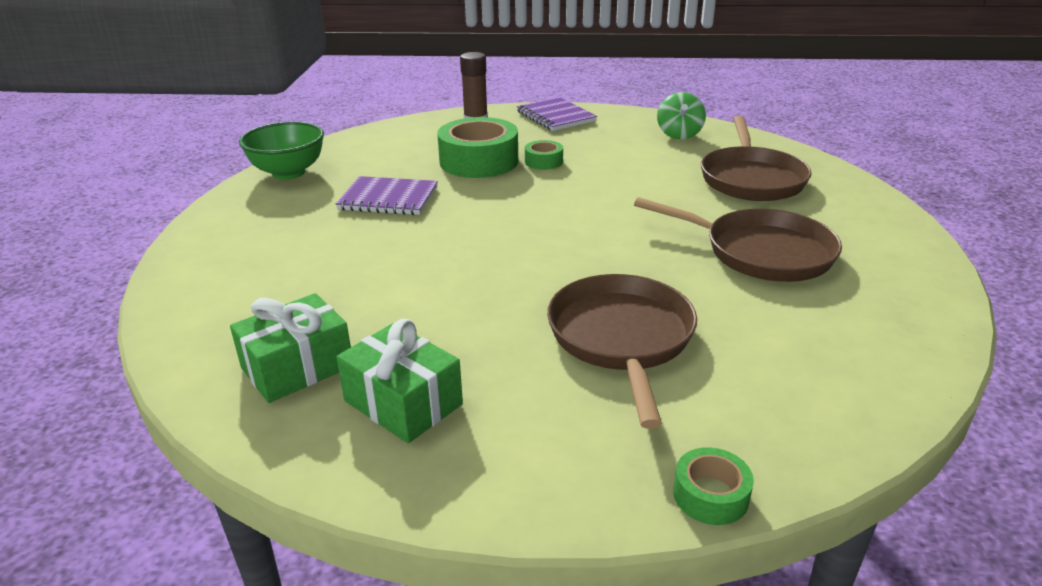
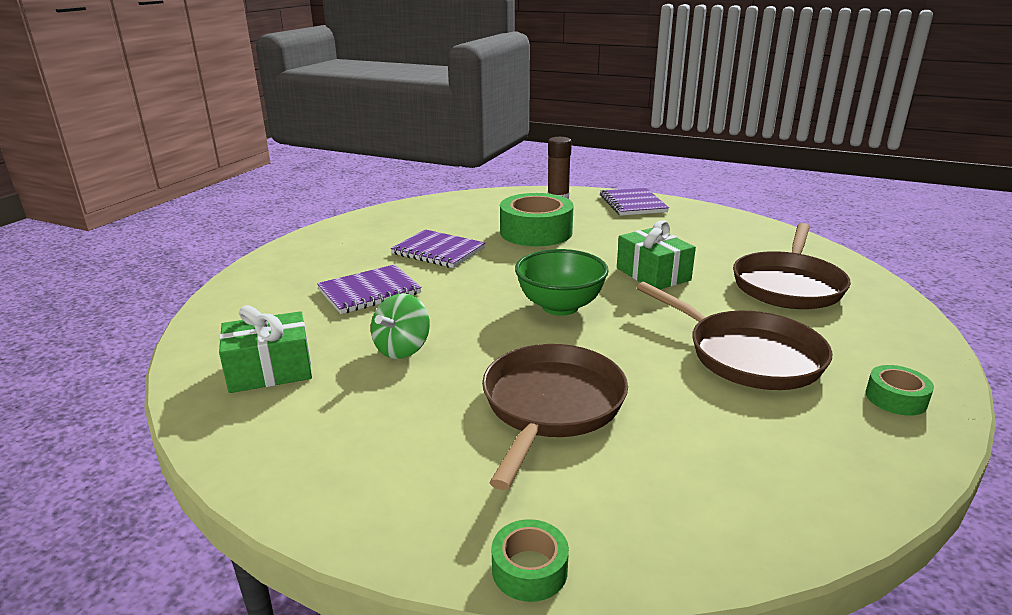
camera: 20 degrees right, 5 degrees down
green bowl [239,122,324,180] -> green bowl moved to [515,249,609,316]
green gift [336,319,463,443] -> green gift moved to [617,220,696,290]
green tape [525,140,563,170] -> green tape moved to [866,365,934,416]
green spinning top [657,92,706,140] -> green spinning top moved to [371,293,430,359]
none -> purple notebook [317,264,422,314]

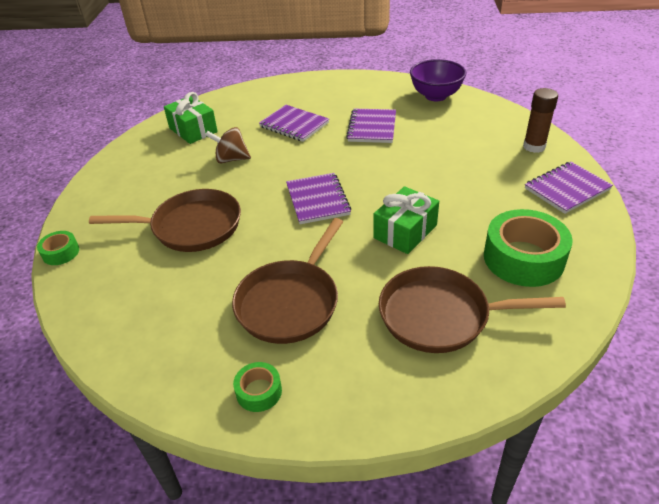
camera: 70 degrees right, 15 degrees up
green spinning top [371,293,430,359] -> brown spinning top [205,127,251,163]
green tape [500,193,574,246] -> green tape moved to [484,209,573,287]
green bowl [515,249,609,316] -> purple notebook [286,173,351,224]
none -> purple bowl [410,59,467,101]

